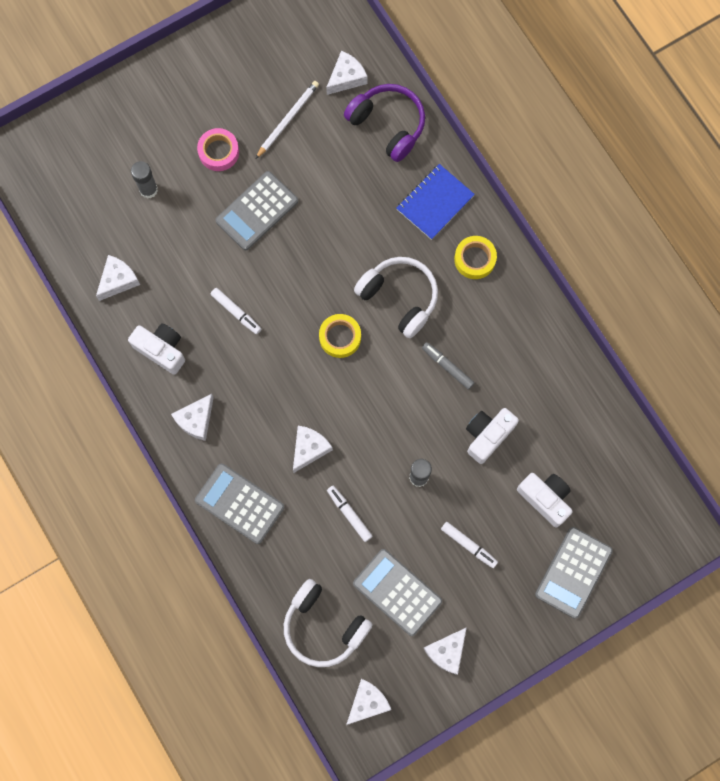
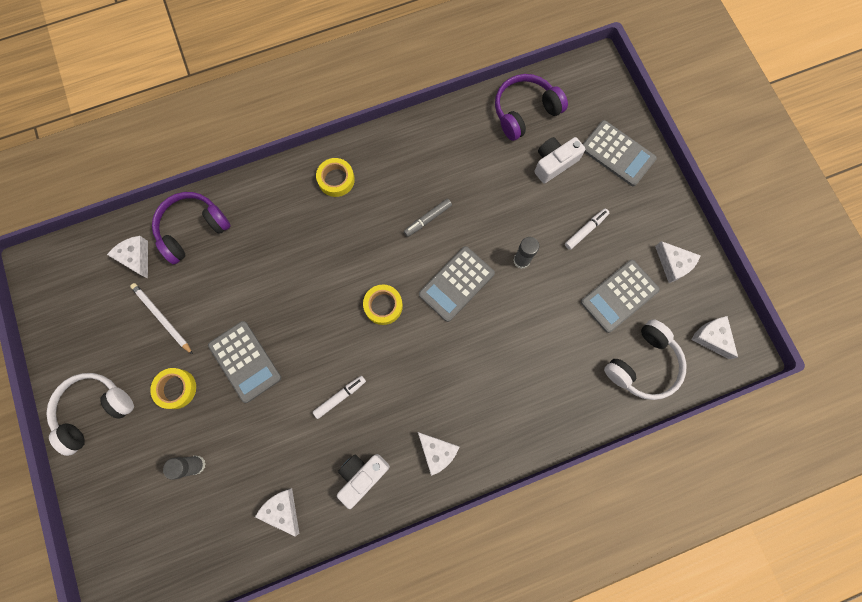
camera: 80 degrees left, 0 degrees up
grey calculator [195,463,284,544] -> grey calculator moved to [419,246,495,322]
pink tape [197,128,239,171] -> yellow tape [150,368,196,409]
white cheese [293,426,333,473] -> none
white marker [327,486,373,542] -> none
white headphones [354,257,438,338] -> white headphones moved to [46,373,134,456]
blue notebook [396,164,475,240] -> none
white camera [466,408,519,464] -> none
none -> purple headphones [495,74,568,141]

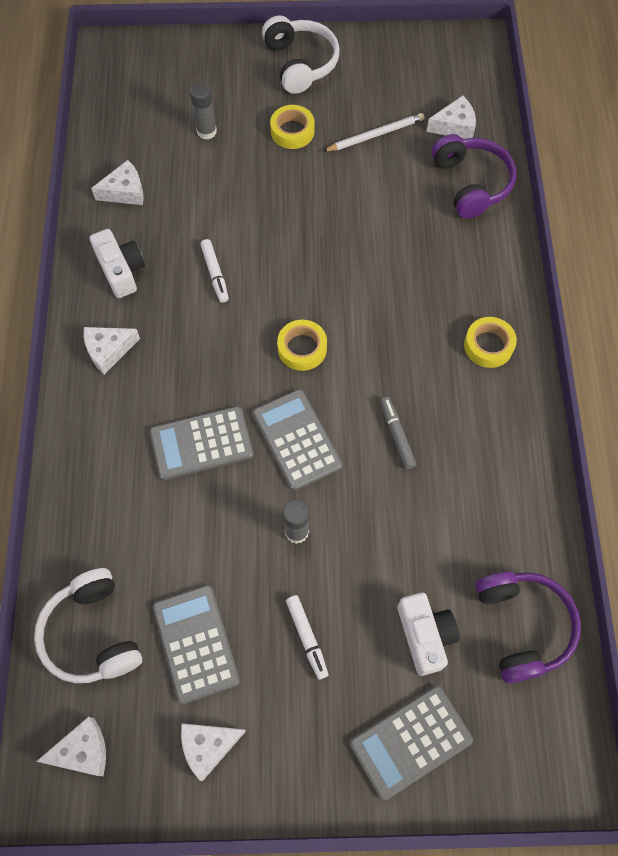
camera: 110 degrees right, 10 degrees down
grey calculator [208,321,281,403] -> grey calculator moved to [150,406,254,480]

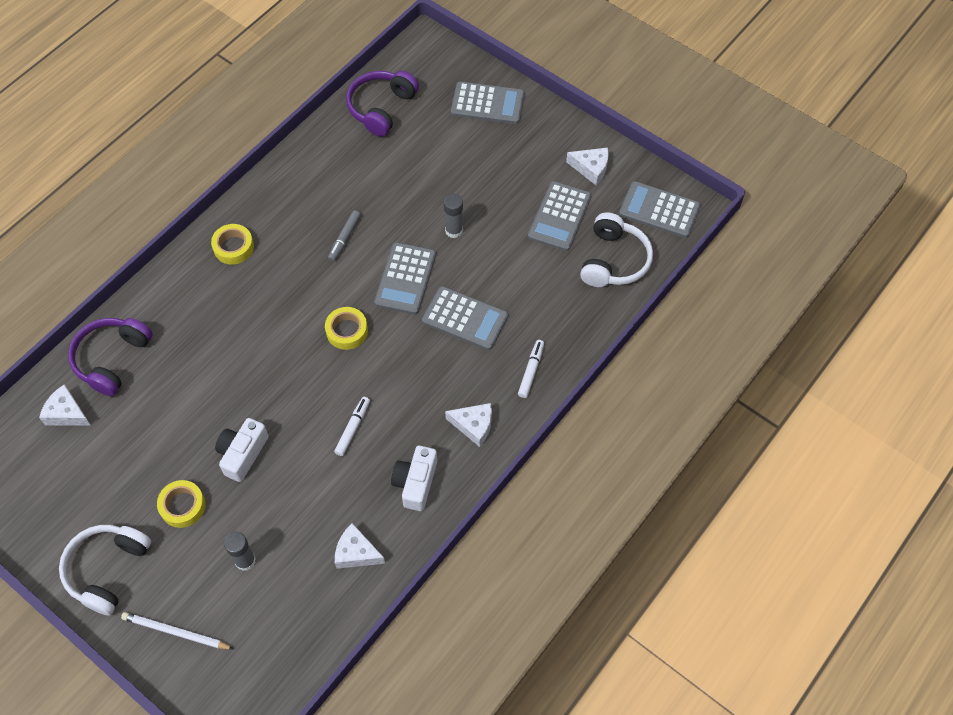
camera: 140 degrees left, 5 degrees down
white cheese [36,716,106,776] -> grey calculator [619,181,701,238]
white marker [286,595,329,680] -> white marker moved to [518,340,544,398]
white pencil [324,113,424,152] -> white pencil moved to [121,612,233,649]
white camera [397,593,459,676] -> white camera moved to [215,418,269,482]

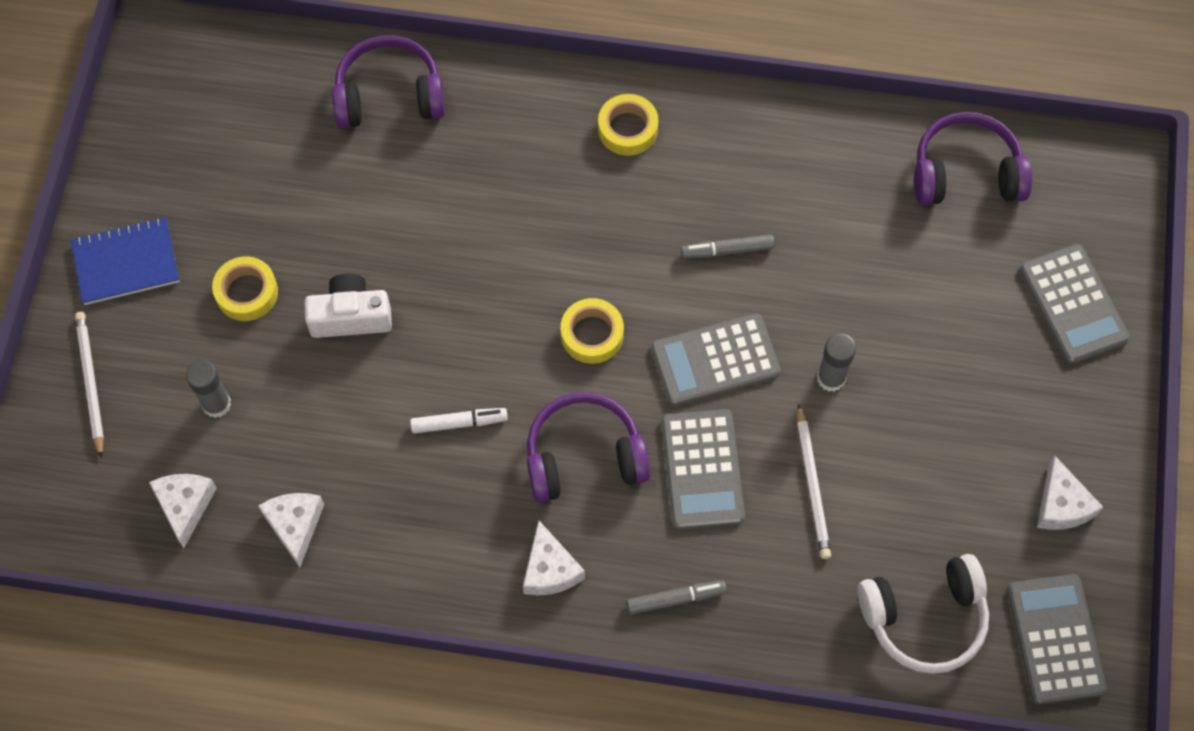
camera: 60 degrees right, 5 degrees up
white cheese [39,384,91,426] -> white cheese moved to [149,474,217,548]
white headphones [59,525,151,615] -> blue notebook [71,217,180,305]
white camera [391,446,437,511] -> none
white marker [518,340,544,398] -> grey marker [627,580,727,615]
grey calculator [528,181,591,251] -> none
none -> purple headphones [527,392,650,502]
none -> white pencil [797,404,831,559]

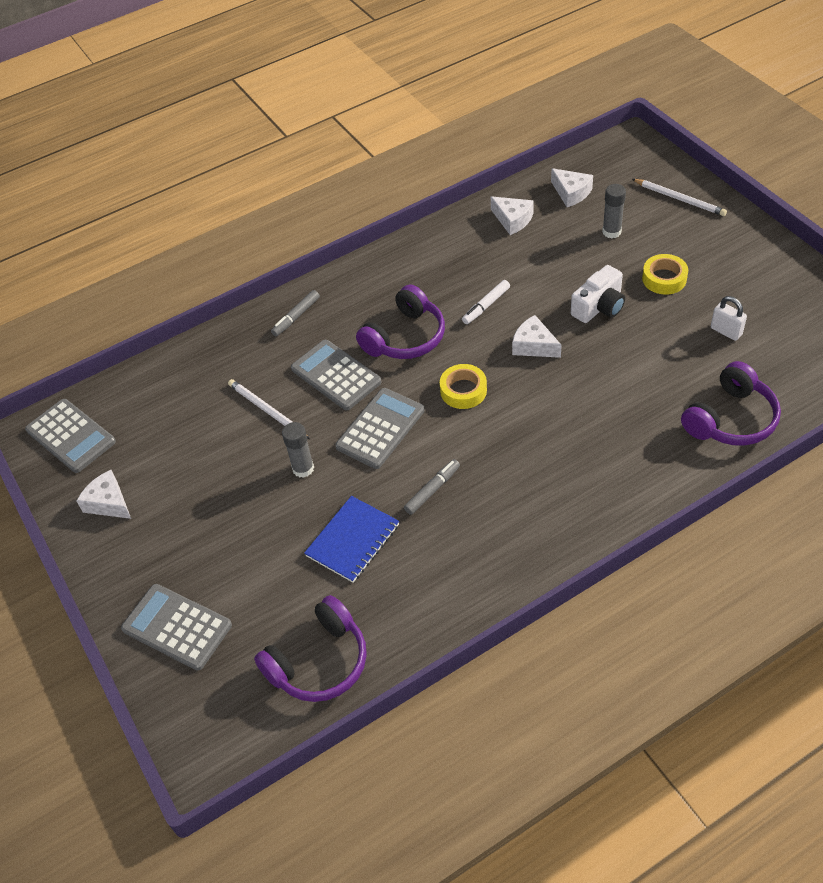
camera: 145 degrees right, 15 degrees down
blue notebook [71,217,180,305] -> blue notebook moved to [304,496,399,583]
white cheese [523,521,585,595] -> white cheese moved to [512,315,561,358]
yellow tape [598,94,658,156] -> none
white headphones [858,554,989,674] -> none
none -> white padlock [711,296,747,341]

